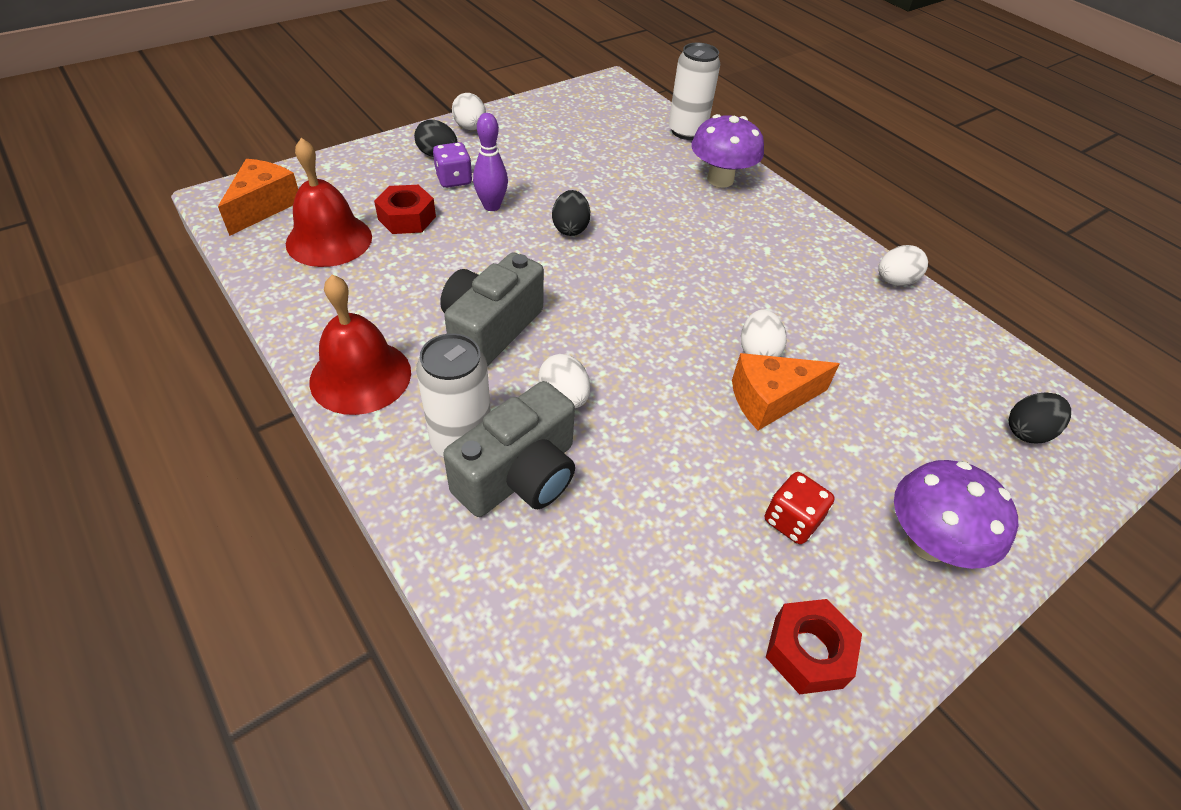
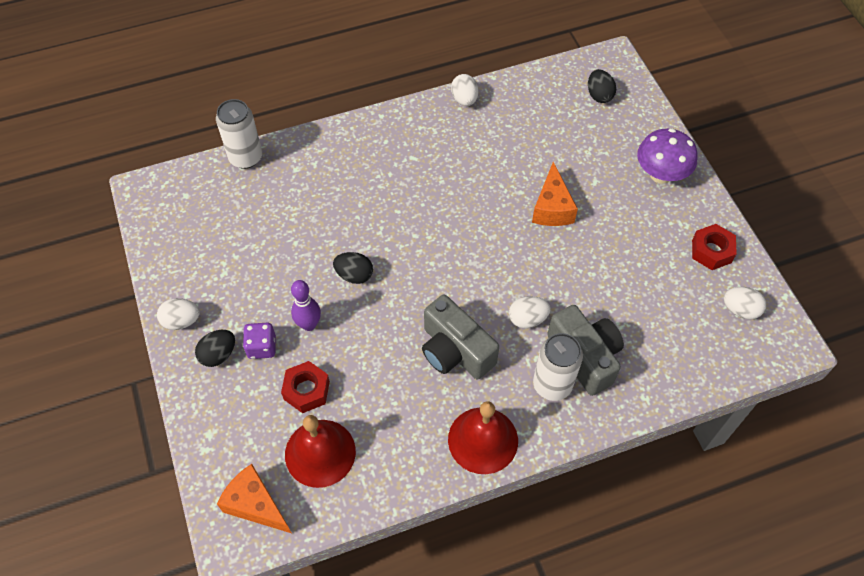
camera: 70 degrees left, 10 degrees up
purple mushroom [691,114,764,188] -> none
white egg [741,310,787,357] -> white egg moved to [724,287,766,319]
red dice [765,472,835,544] -> none

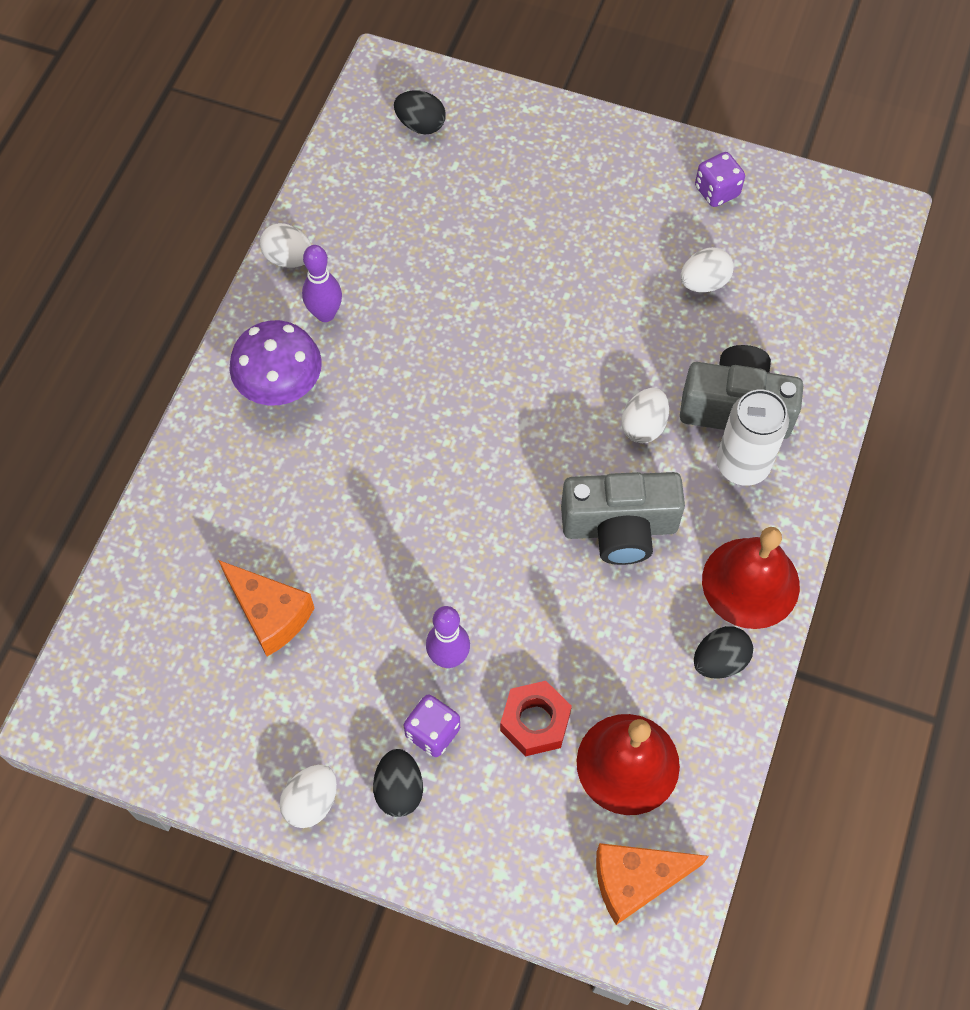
camera: 50 degrees left, 5 degrees up
white can [216,99,262,169] -> none
black egg [333,252,373,284] -> black egg moved to [694,626,753,679]
orange cheese [532,162,578,226] -> orange cheese moved to [218,560,314,656]
purple mushroom [637,128,698,184] -> purple mushroom moved to [229,320,322,405]
red nut [692,224,737,270] -> purple dice [695,152,745,207]
white egg [724,287,766,319] -> white egg moved to [680,247,734,292]
none -> purple bowling pin [302,245,342,322]

